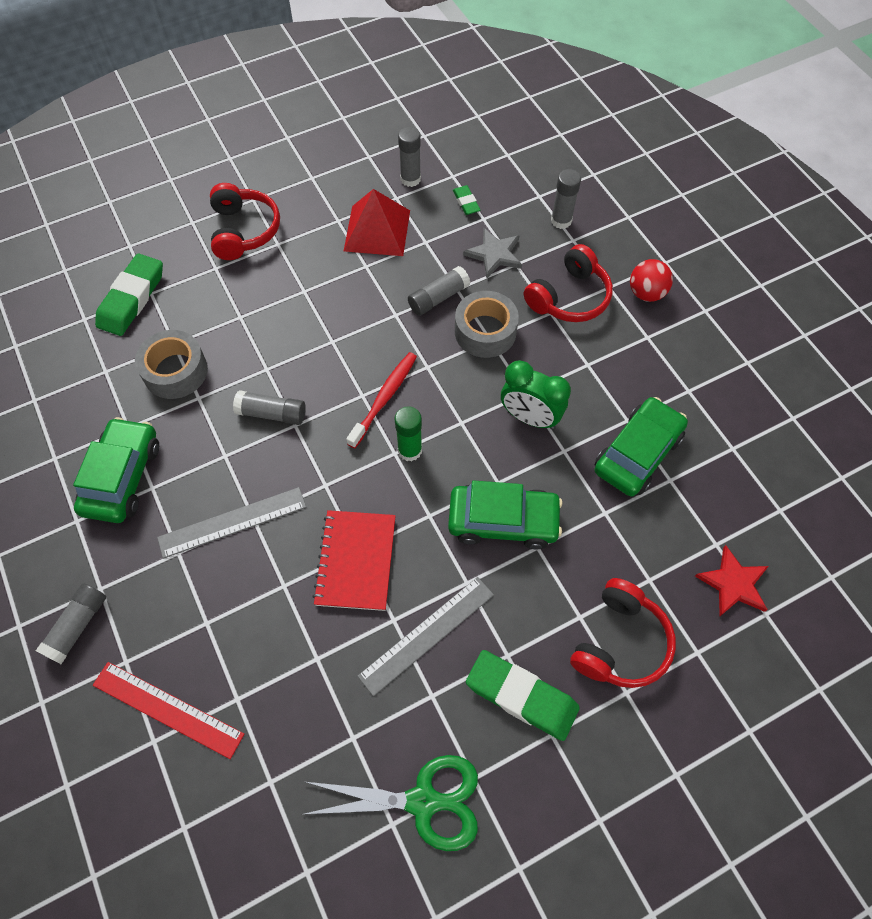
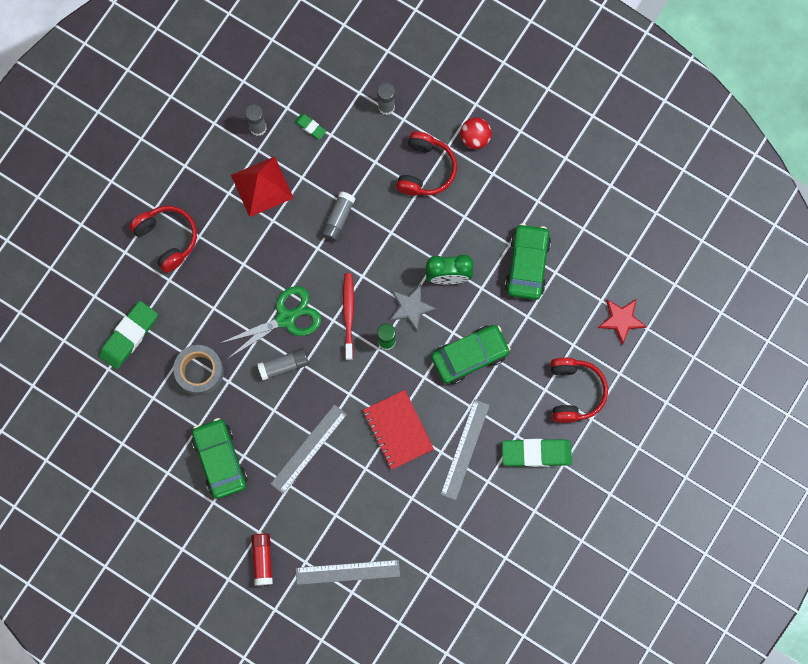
camera: 30 degrees left, 15 degrees up
grey glue stick [36,583,106,664] -> red glue stick [251,533,273,586]
red ruler [93,662,244,759] -> grey ruler [296,560,400,585]
green eraser [95,254,163,336] -> green eraser turned 45 degrees clockwise [99,301,158,369]
green scissors [305,755,478,851] -> green scissors moved to [219,286,321,358]
grey tape [455,291,519,358] -> none
grey star [463,228,522,278] -> grey star moved to [390,284,437,331]

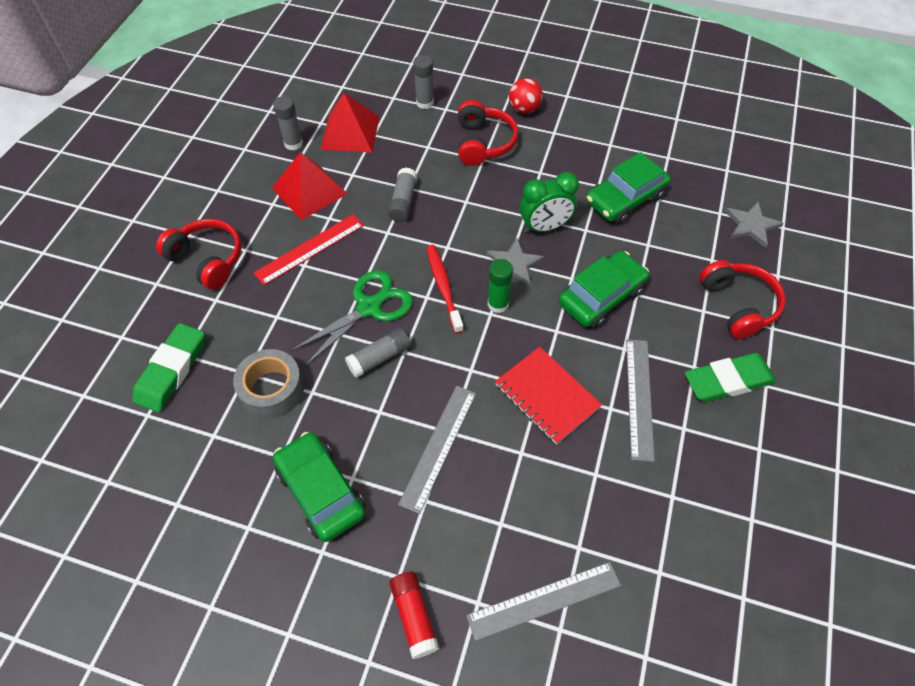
camera: 15 degrees left, 20 degrees down
green eraser [295,113,326,139] -> red pyramid [320,93,380,153]
green car [505,224,551,300] -> green car turned 120 degrees counterclockwise [586,152,671,224]
red star [598,299,647,345] -> grey star [725,202,783,248]
none -> red ruler [254,214,364,285]

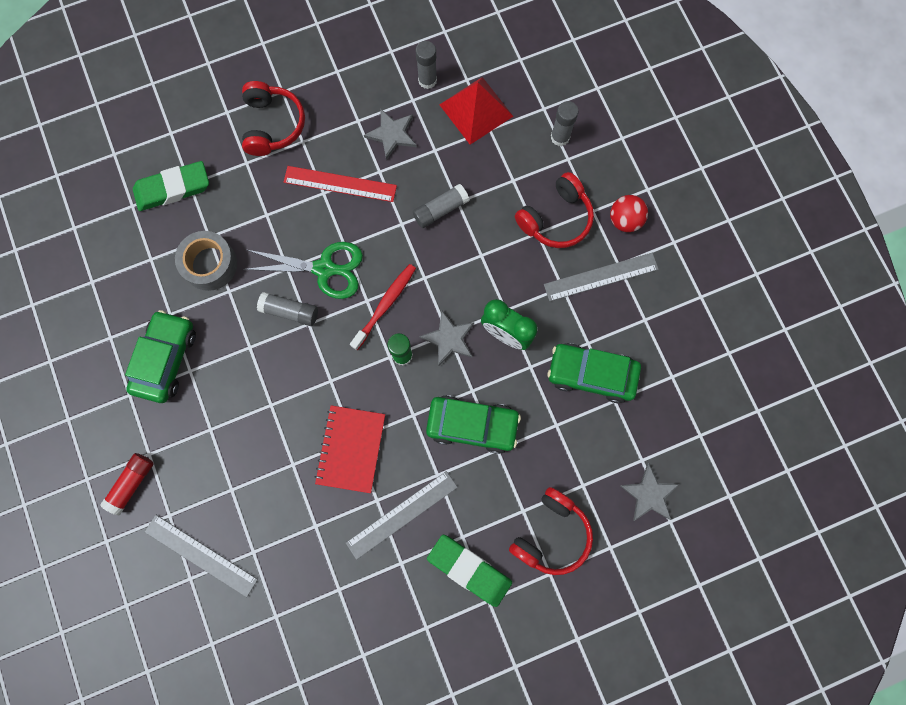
camera: 50 degrees right, 20 degrees up
red pyramid [272,152,347,220] -> grey star [364,108,417,160]
grey ruler [398,386,476,514] -> grey ruler moved to [544,253,659,301]

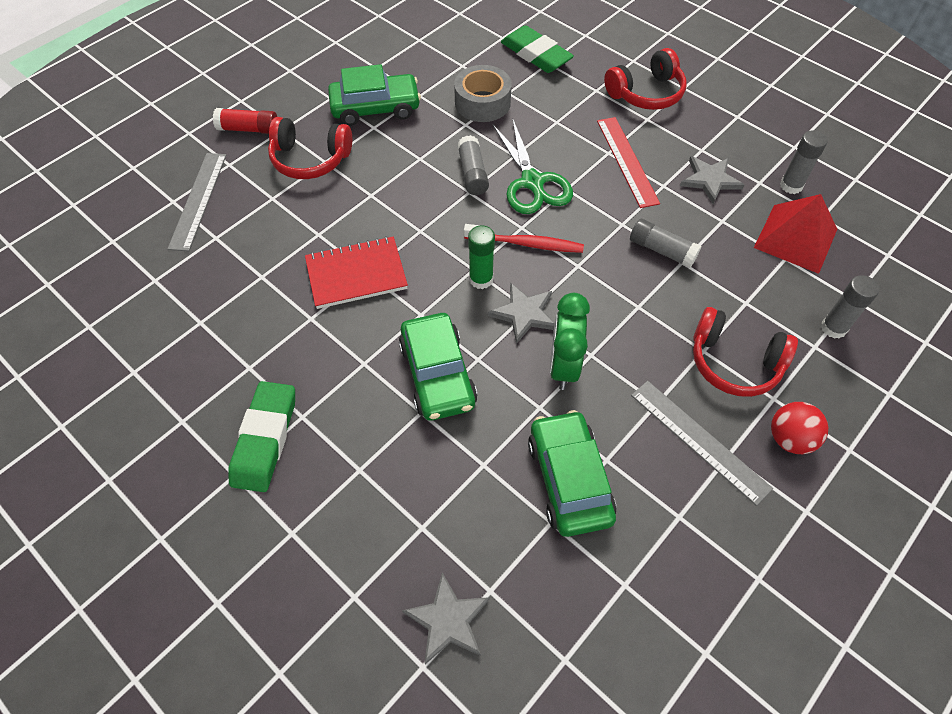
camera: 65 degrees right, 20 degrees down
grey ruler [346,471,458,560] -> none
red headphones [509,487,593,575] -> red headphones moved to [268,117,352,179]

